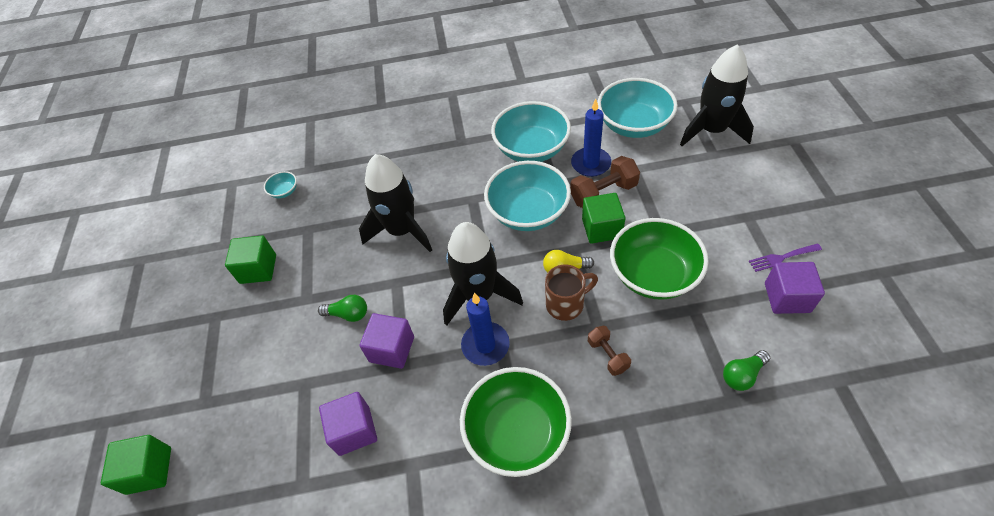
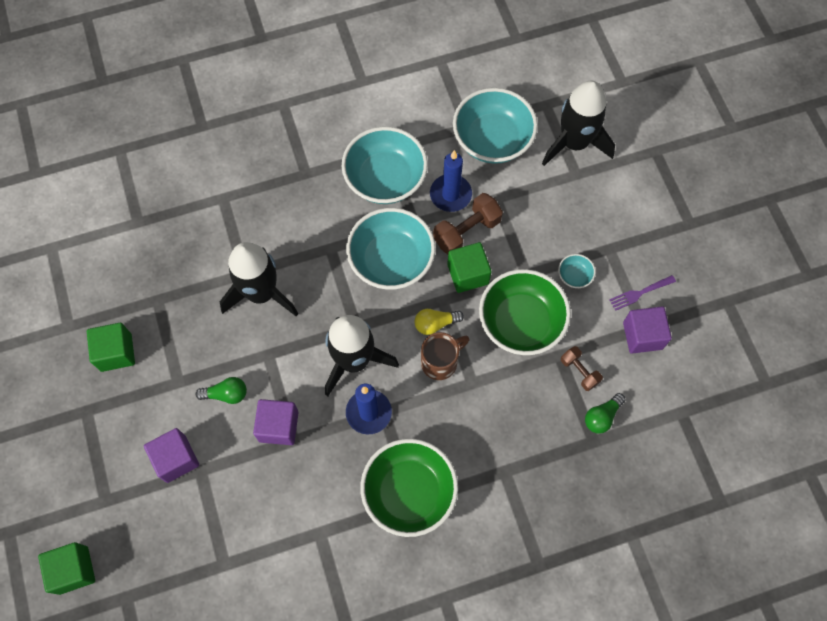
camera: 15 degrees left, 15 degrees up
turquoise bowl [264,171,297,198] -> turquoise bowl moved to [558,254,596,288]
purple cube [319,392,377,456] -> purple cube moved to [144,428,199,483]
brown dumbbell [588,326,631,376] -> brown dumbbell moved to [561,346,603,391]

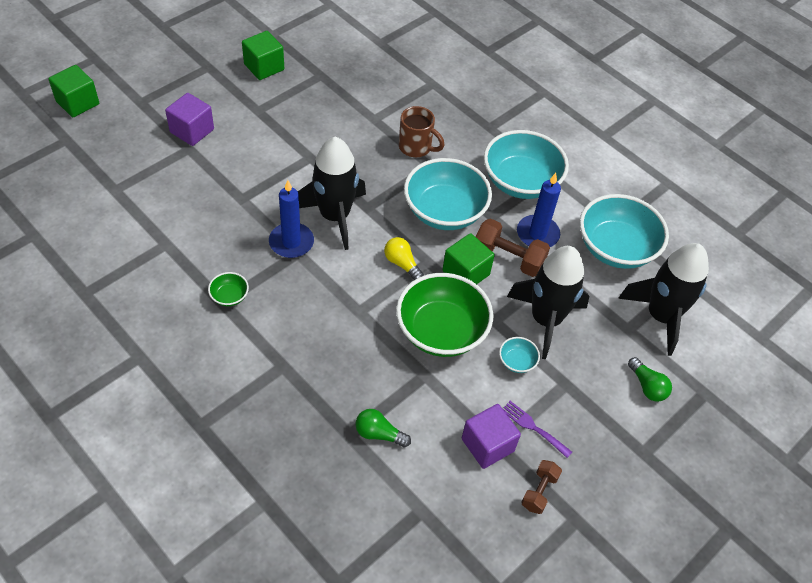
camera: 60 degrees right, 15 degrees down
green light bulb [196,377,247,404] -> green light bulb moved to [628,357,672,402]
black rocket [220,242,298,316] -> black rocket moved to [507,246,589,359]
purple cube [253,399,299,445] -> none
green bowl [360,439,458,537] -> green bowl [208,272,249,306], size x0.42
brown mug [421,332,470,380] -> brown mug moved to [399,106,445,157]
brown dumbbell [561,346,603,391] -> brown dumbbell moved to [521,460,562,514]

